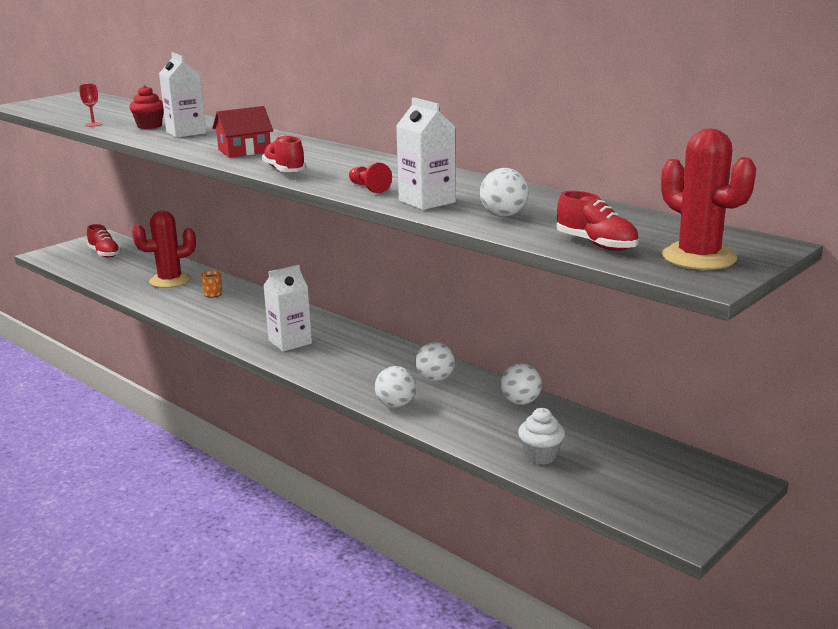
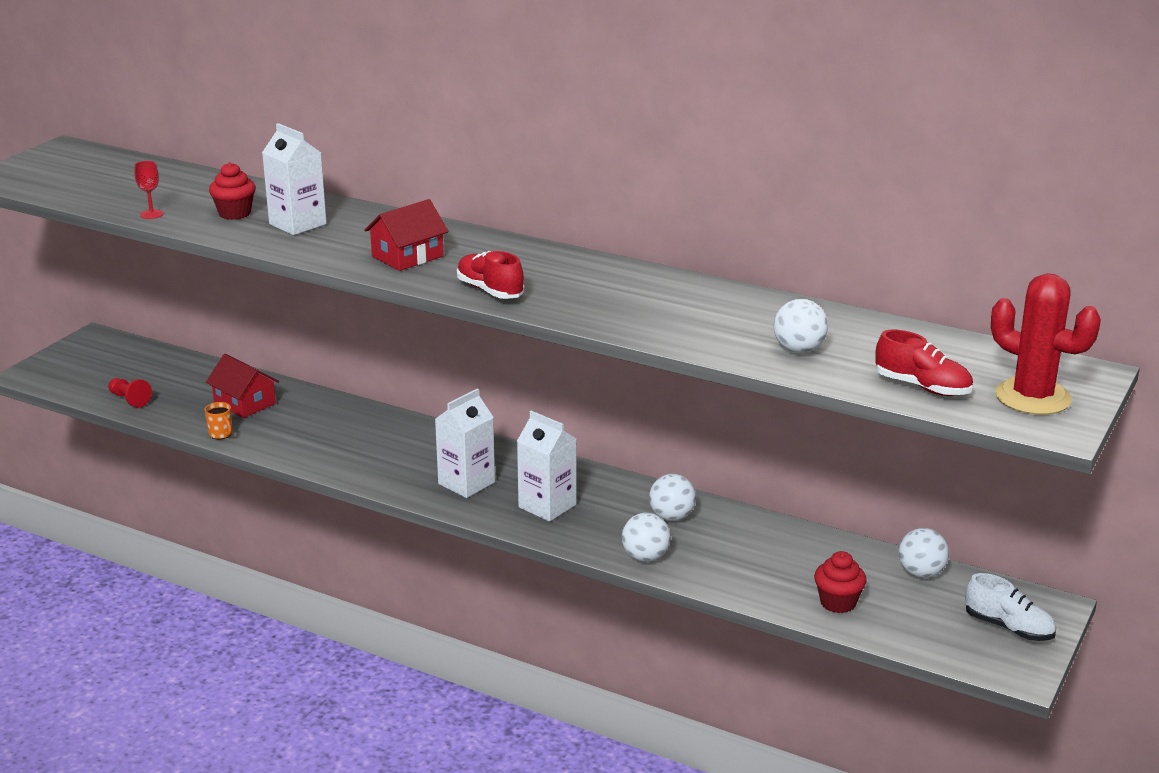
camera: 15 degrees left, 5 degrees up
red shoe [87,224,121,258] -> none
red cactus [132,210,196,288] -> red house [206,354,279,418]
orange mug [201,270,222,297] -> orange mug moved to [204,402,232,439]
red pawn [349,163,392,193] -> red pawn moved to [108,378,152,408]
white carton [396,97,456,210] -> white carton moved to [517,411,576,522]
white ball [500,363,542,405] -> white ball moved to [898,528,949,578]
white cupcake [518,408,565,465] -> red cupcake [814,551,867,613]
none -> white shoe [965,573,1056,641]

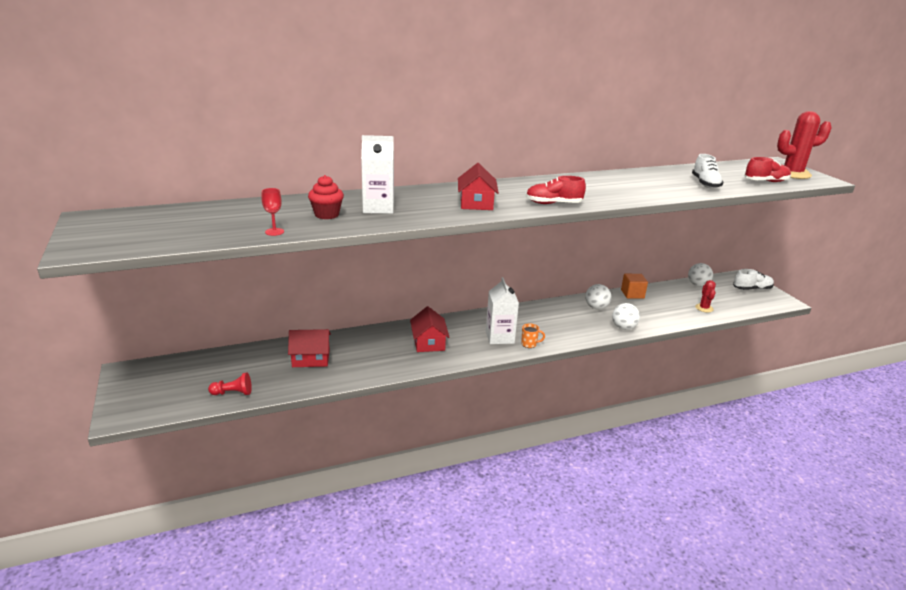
camera: 50 degrees left, 0 degrees up
orange mug [204,402,232,439] -> orange mug moved to [521,323,545,348]
white carton [517,411,576,522] -> none
white ball [774,299,828,353] -> white shoe [692,154,723,189]
red cupcake [814,551,867,613] -> red cactus [695,280,716,313]
none -> red house [410,306,449,352]
none -> orange cube [621,274,648,298]

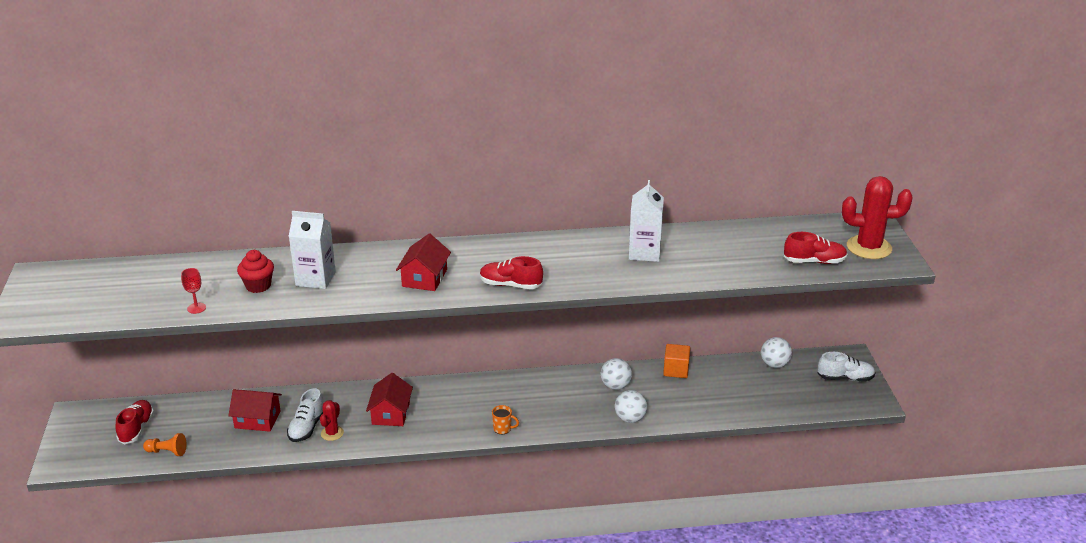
camera: 15 degrees right, 5 degrees up
red pawn [208,373,252,395] -> orange pawn [143,433,187,456]
white carton [486,277,519,344] -> white carton moved to [629,180,664,262]
white shoe [692,154,723,189] -> white shoe moved to [287,388,324,442]
red cactus [695,280,716,313] -> red cactus moved to [320,400,344,441]
none -> red shoe [115,400,154,444]

